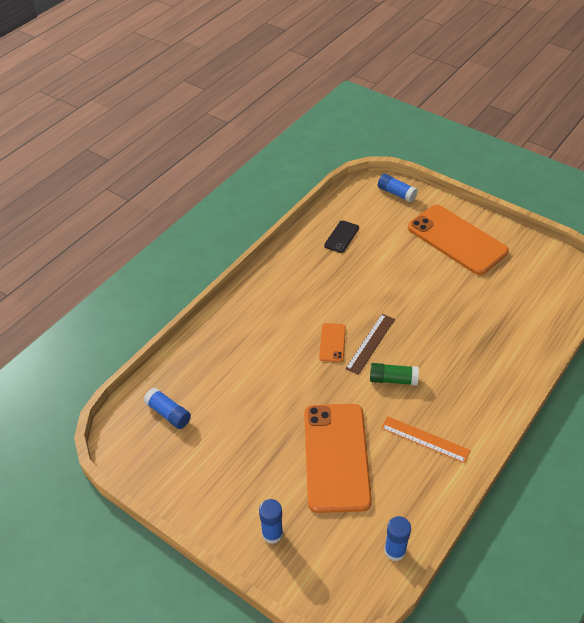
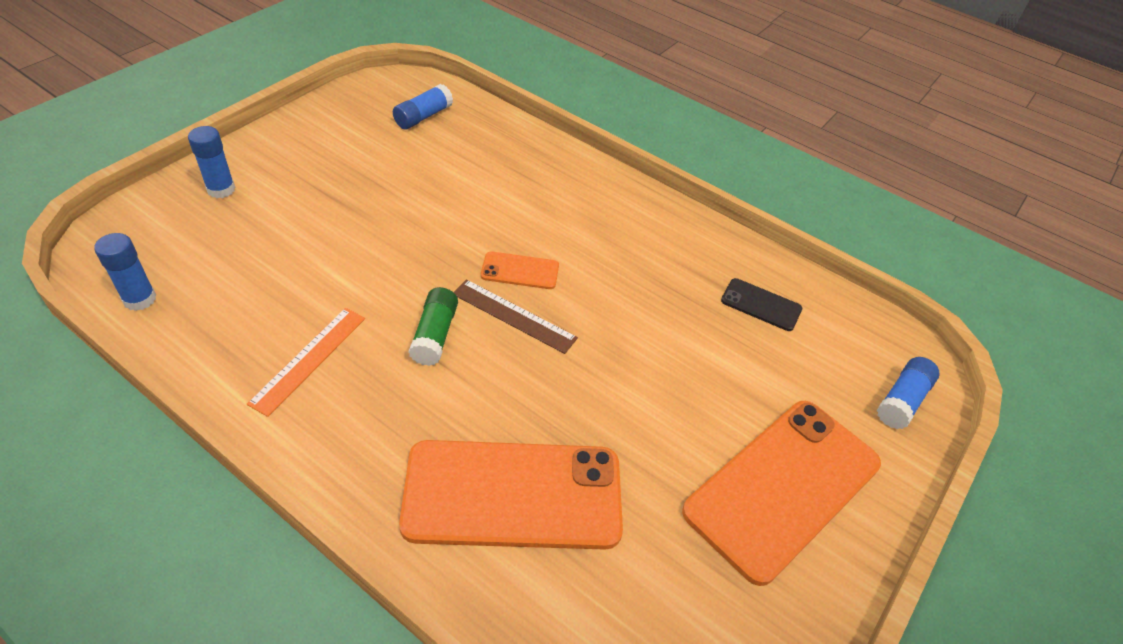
camera: 85 degrees right, 0 degrees up
orange phone [304,404,372,513] -> orange phone moved to [399,440,623,550]

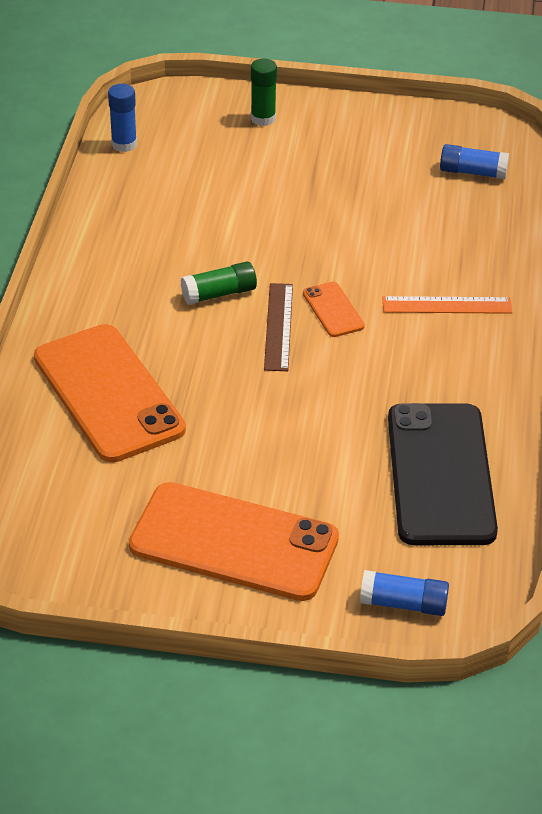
camera: 65 degrees right, 5 degrees down
blue glue stick [188,126,236,198] -> green glue stick [251,59,277,126]
orange ruler [247,308,365,417] -> orange ruler moved to [382,296,513,314]
black phone [721,278,802,331] -> black phone [388,403,498,545], size x2.26

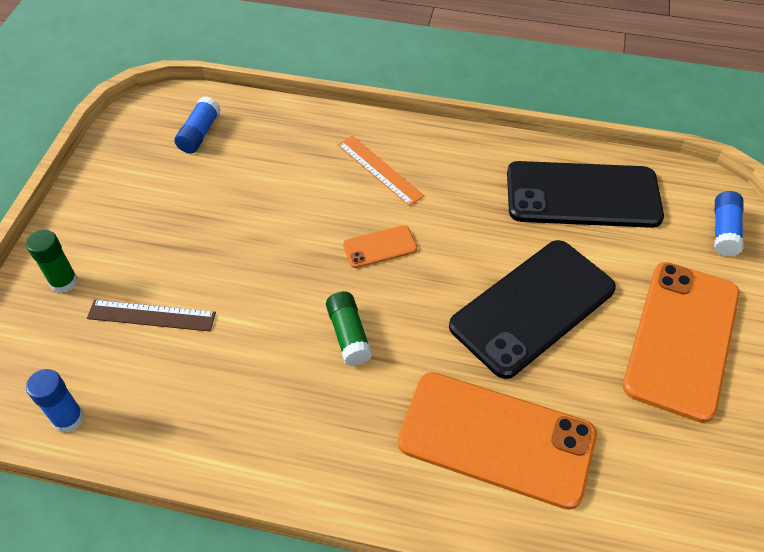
camera: 85 degrees left, 10 degrees up
orange phone [34,324,186,463] -> orange phone turned 45 degrees clockwise [398,372,597,510]
brown ruler [264,283,293,371] -> brown ruler moved to [87,300,216,332]
orange ruler [382,296,513,314] -> orange ruler turned 45 degrees counterclockwise [338,136,424,206]
none -> black phone [449,240,616,379]

